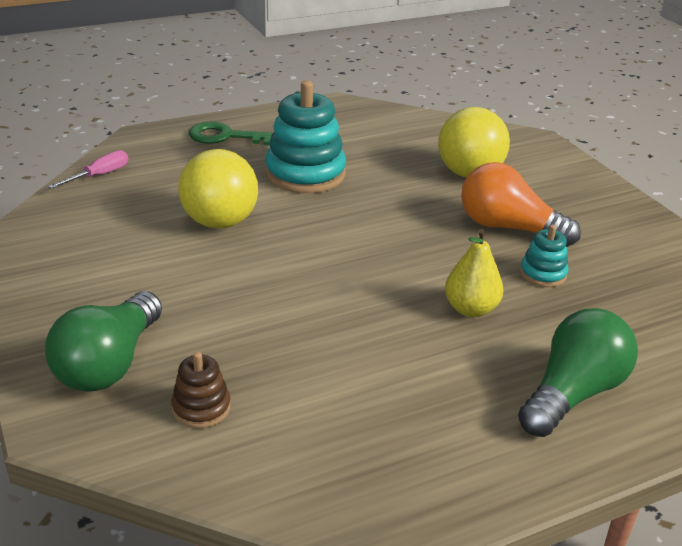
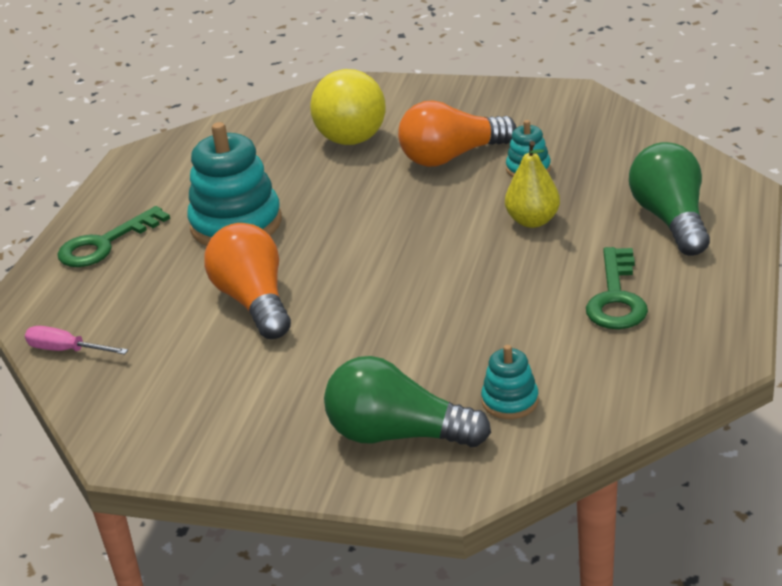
camera: 45 degrees left, 0 degrees up
green light bulb [45,291,162,392] -> green light bulb turned 135 degrees clockwise [324,356,491,447]
pink screwdriver [48,150,128,189] -> pink screwdriver turned 60 degrees counterclockwise [25,326,128,354]
brown stacking toy [171,352,231,428] -> turquoise stacking toy [481,345,539,419]
yellow ball [178,149,258,229] -> orange light bulb [204,223,291,339]
none -> green key [586,247,648,329]

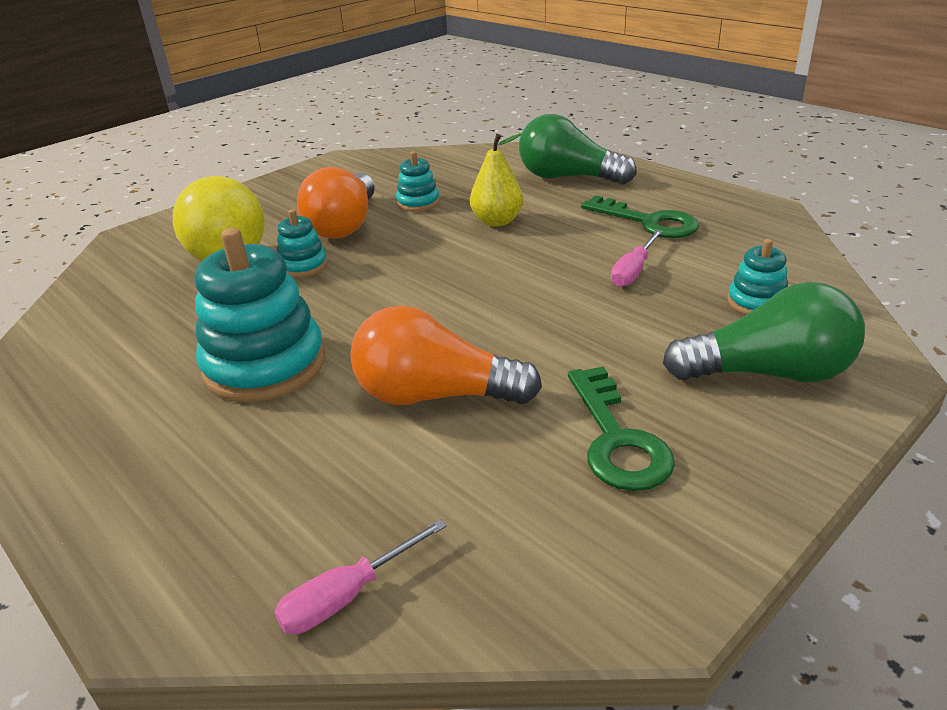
camera: 60 degrees left, 0 degrees up
green key [57,206,170,267] -> green key moved to [568,366,675,491]
green light bulb [324,356,491,447] -> green light bulb turned 135 degrees counterclockwise [663,282,865,382]
none -> turquoise stacking toy [277,209,328,278]
none -> pink screwdriver [611,230,663,287]

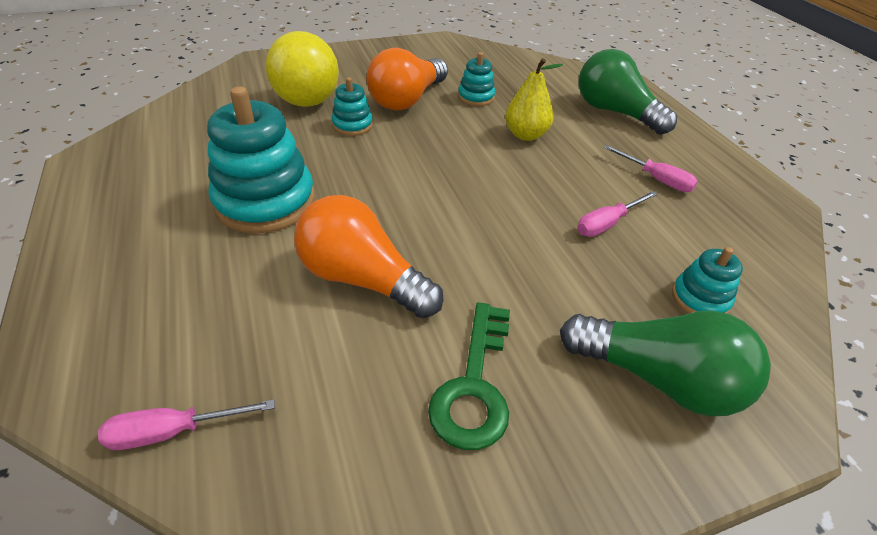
camera: 20 degrees right, 10 degrees up
green key [581,195,699,238] -> pink screwdriver [604,145,698,192]

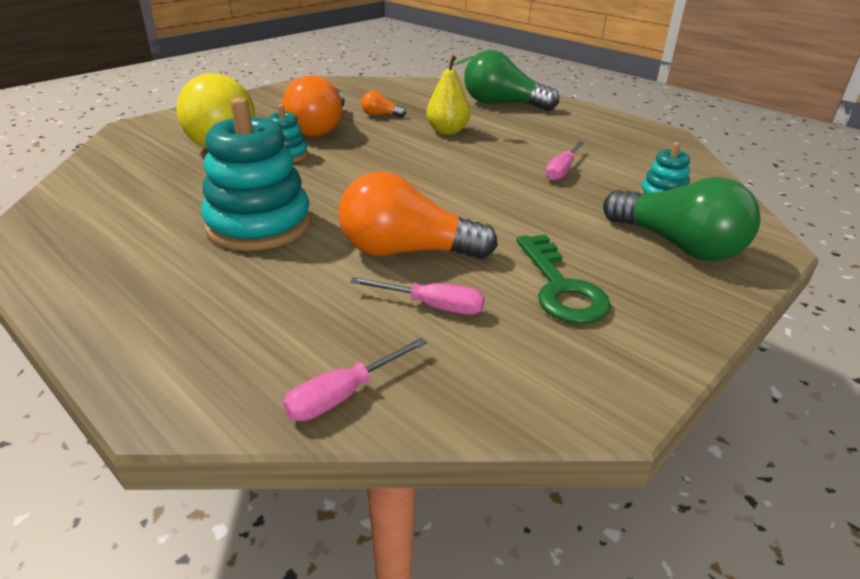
camera: 25 degrees left, 10 degrees down
turquoise stacking toy [458,52,495,106] -> orange light bulb [361,91,406,117]
green light bulb [560,311,771,417] -> green light bulb turned 45 degrees clockwise [603,177,761,261]
pink screwdriver [604,145,698,192] -> pink screwdriver moved to [350,277,485,315]

